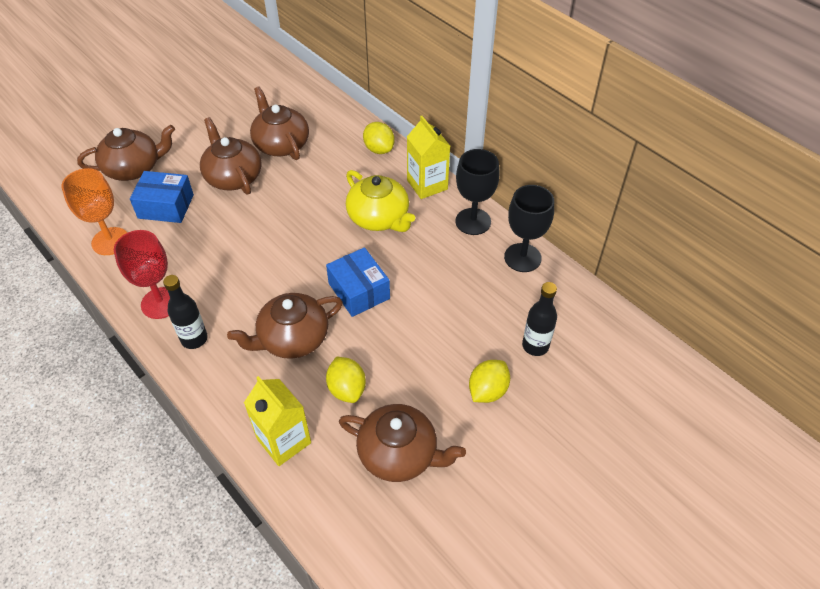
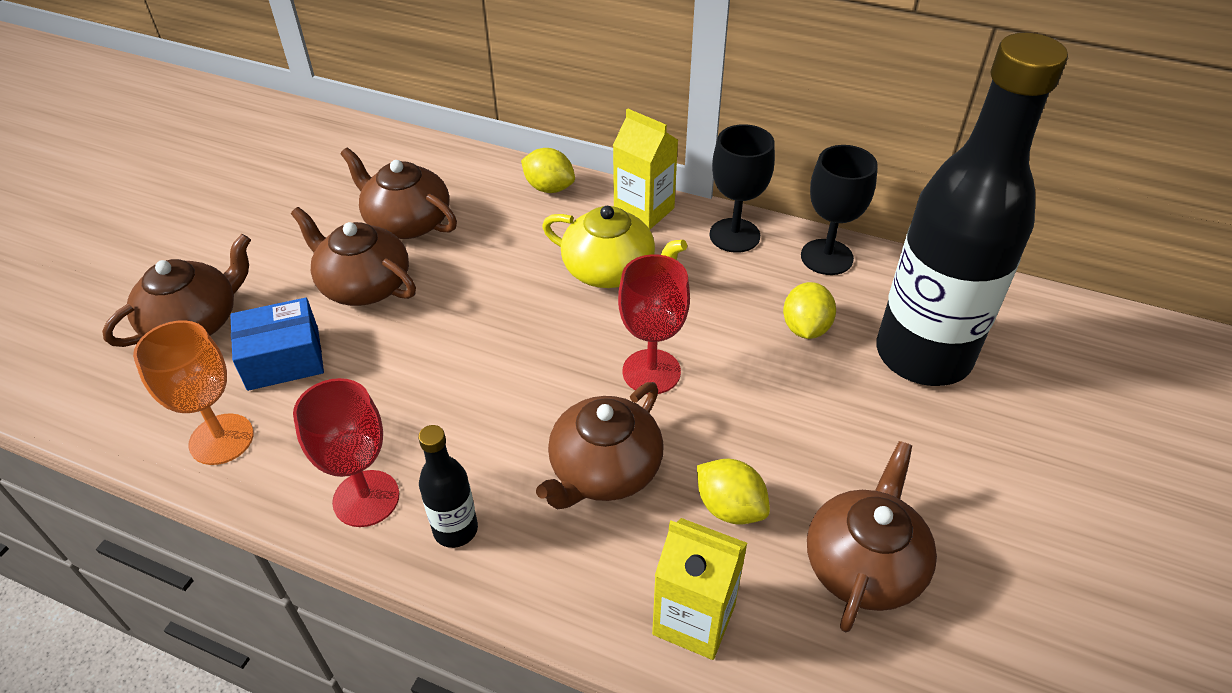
camera: 25 degrees left, 5 degrees down
blue box [326,247,390,317] -> red goblet [618,254,690,394]
brown teapot [339,404,466,482] -> brown teapot turned 60 degrees counterclockwise [807,441,937,632]
yellow lemon [469,360,510,403] -> yellow lemon moved to [783,282,836,339]
black bottle [522,282,557,356] -> black bottle [877,33,1068,386], size x2.49

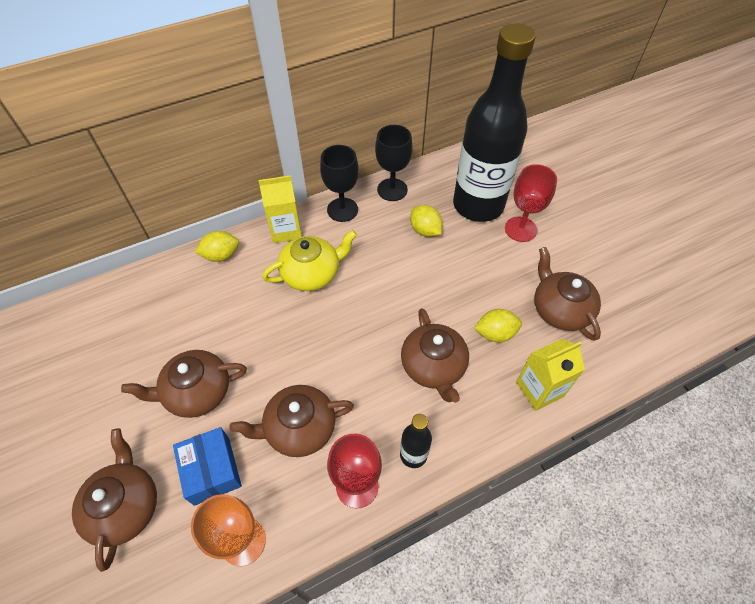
camera: 50 degrees left, 10 degrees up
blue box [230,297,324,391] -> blue box turned 45 degrees counterclockwise [173,427,242,506]
brown teapot [340,147,457,239] -> brown teapot moved to [229,385,354,457]
red goblet [618,254,690,394] -> red goblet moved to [505,164,557,242]

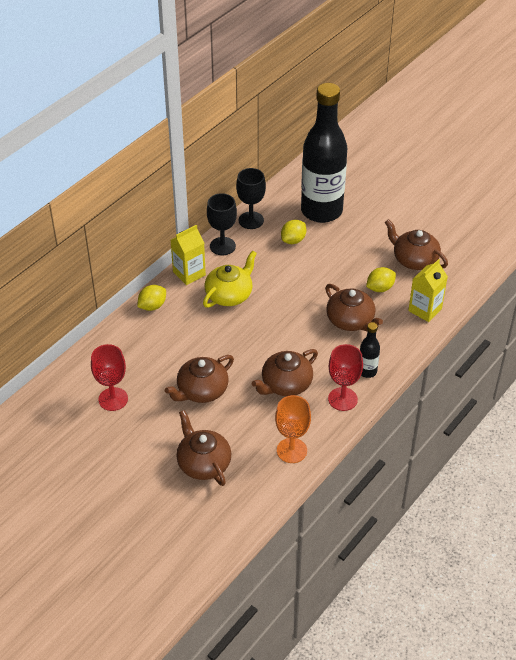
camera: 25 degrees left, 10 degrees down
blue box [173,427,242,506] -> none
yellow lemon [410,205,443,237] -> yellow lemon turned 75 degrees counterclockwise [281,220,306,244]
red goblet [505,164,557,242] -> red goblet moved to [91,344,128,411]

